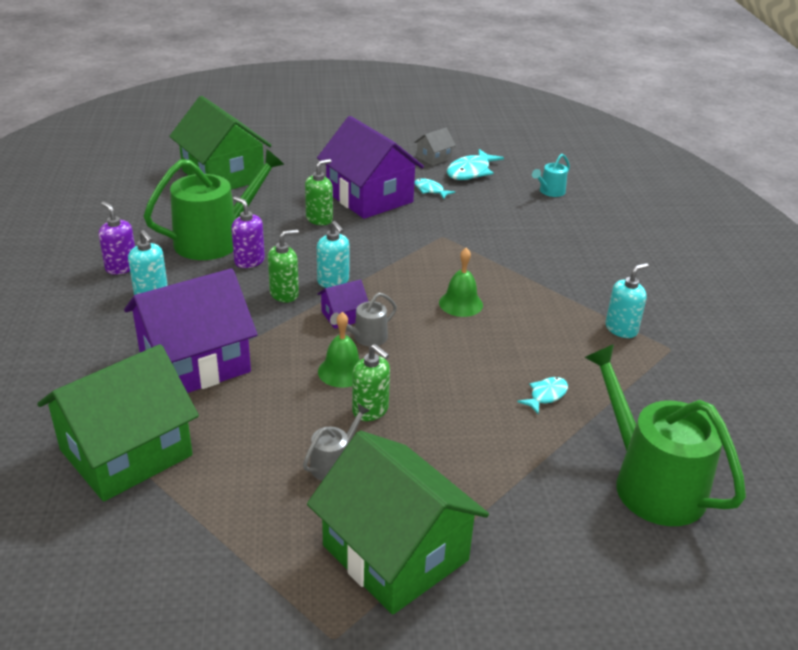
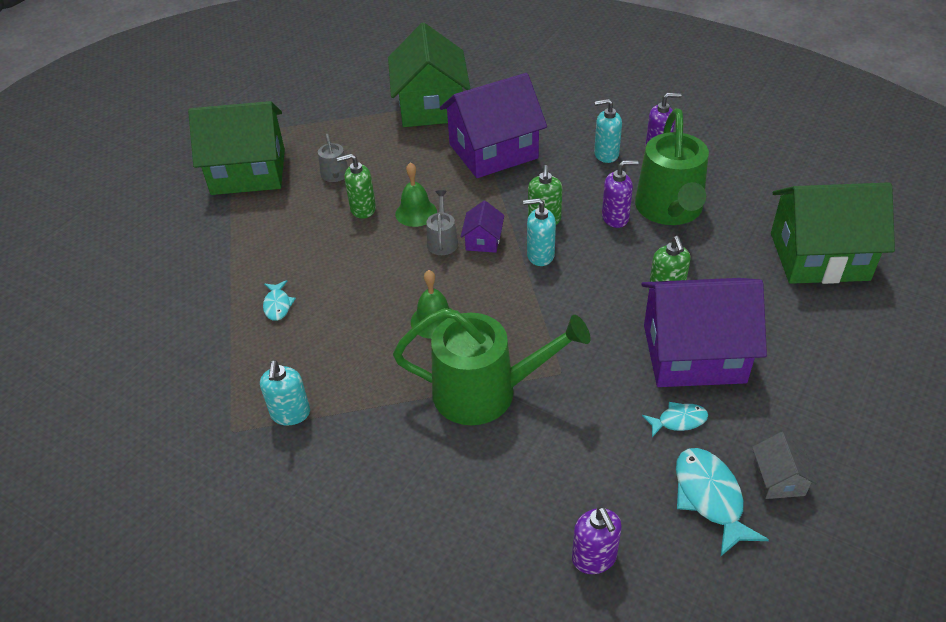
camera: 130 degrees right, 10 degrees up
purple house [124,268,258,393] -> purple house turned 60 degrees clockwise [440,73,547,178]
turquoise watering can [532,154,570,197] -> purple soap dispenser [572,507,622,574]
green watering can [584,344,746,526] -> green watering can moved to [393,308,590,425]

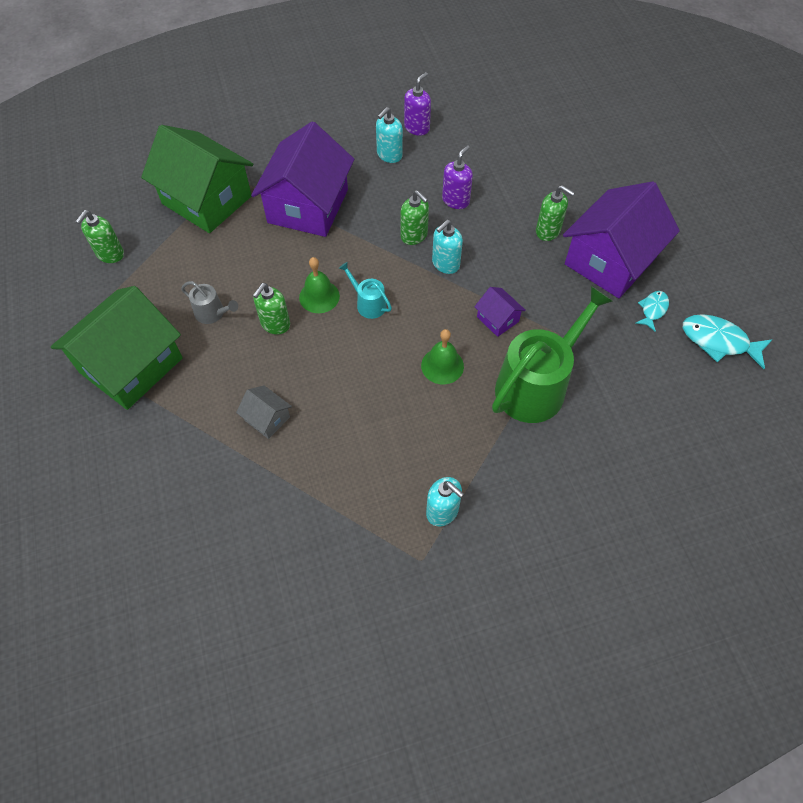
camera: 50 degrees left, 15 degrees up
turquoise fish [263,280,296,321] -> none
grey watering can [426,190,458,255] -> turquoise watering can [339,262,392,319]
purple house [461,200,504,253] -> purple house moved to [474,287,526,337]
purple soap dispenser [572,507,622,574] -> none
green watering can [635,108,709,225] -> none
grey house [752,432,818,499] -> grey house moved to [236,385,292,439]
green house [771,182,895,284] -> none
none -> green soap dispenser [76,210,124,263]

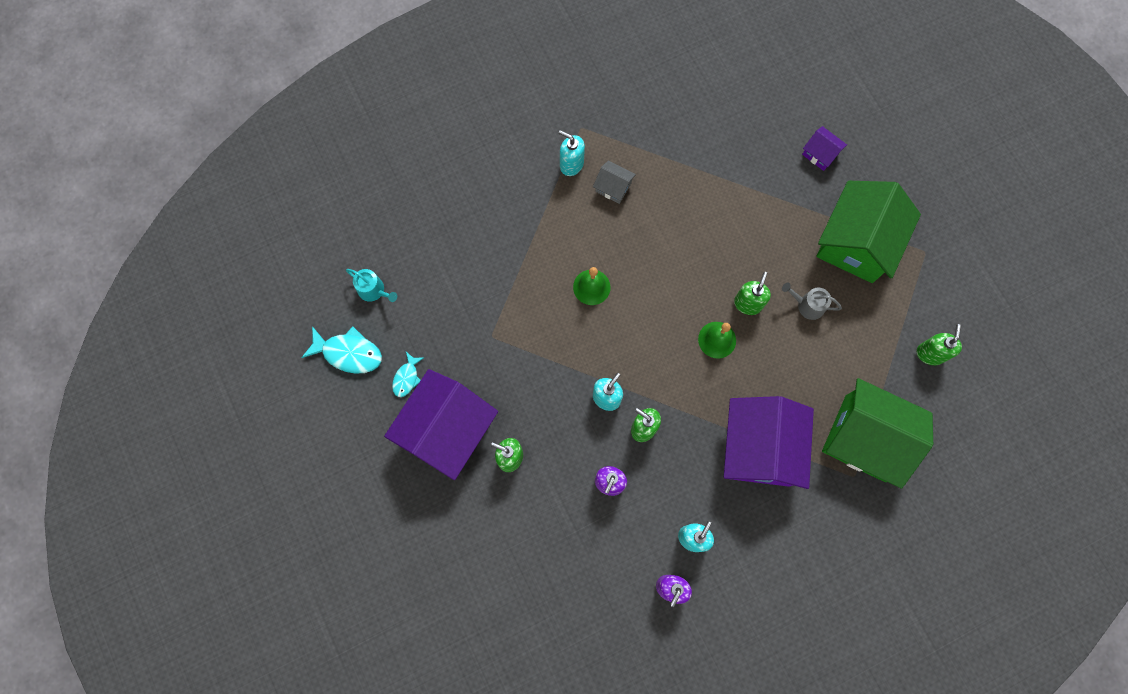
camera: 170 degrees right, 15 degrees up
grey house [236,385,292,439] -> grey house moved to [593,160,636,204]
turquoise watering can [339,262,392,319] -> turquoise watering can moved to [346,269,397,302]
purple house [474,287,526,337] -> purple house moved to [802,126,847,171]
green watering can [492,286,613,423] -> none

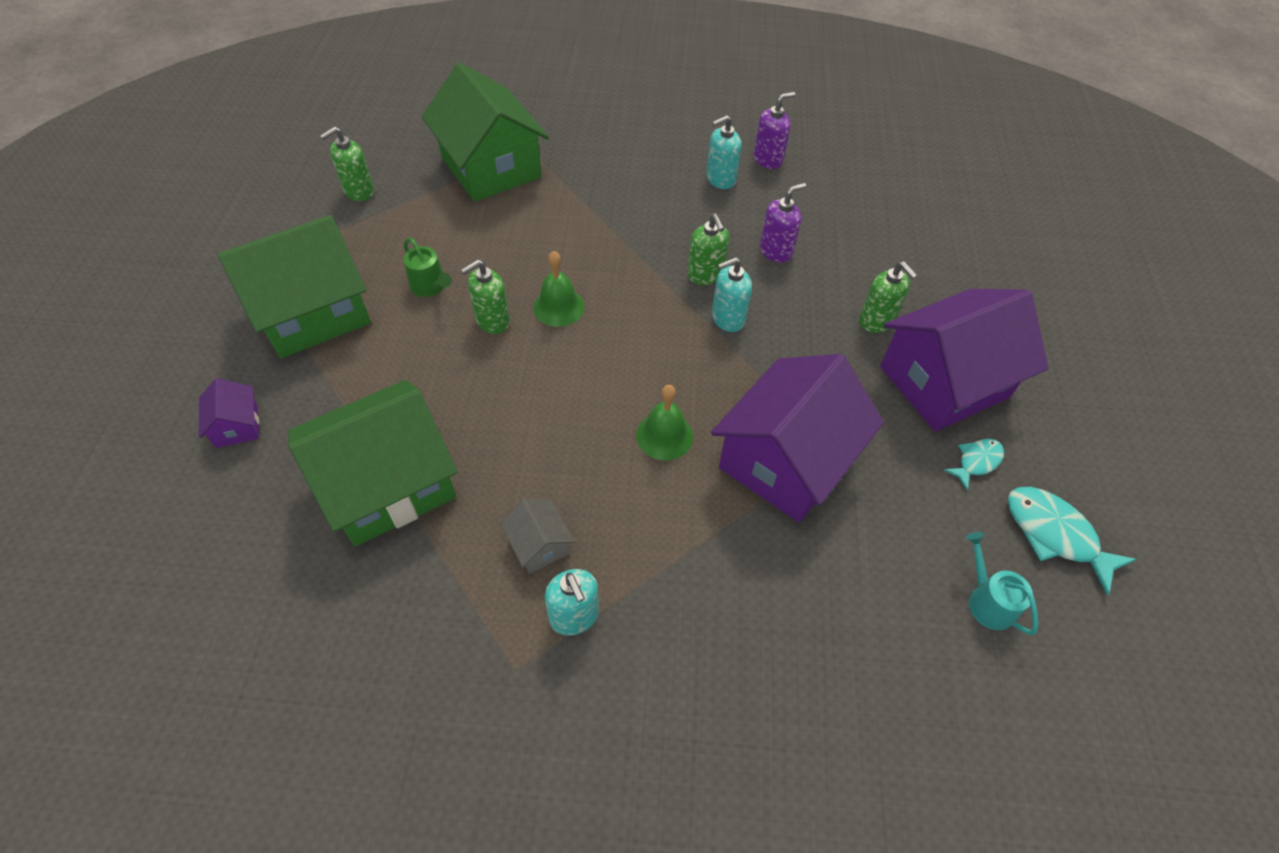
camera: 150 degrees left, 20 degrees down
purple house [724,396,814,489] -> purple house moved to [711,354,884,522]
grey watering can [782,282,842,320] -> green watering can [404,237,452,297]
none -> green house [288,380,458,546]

